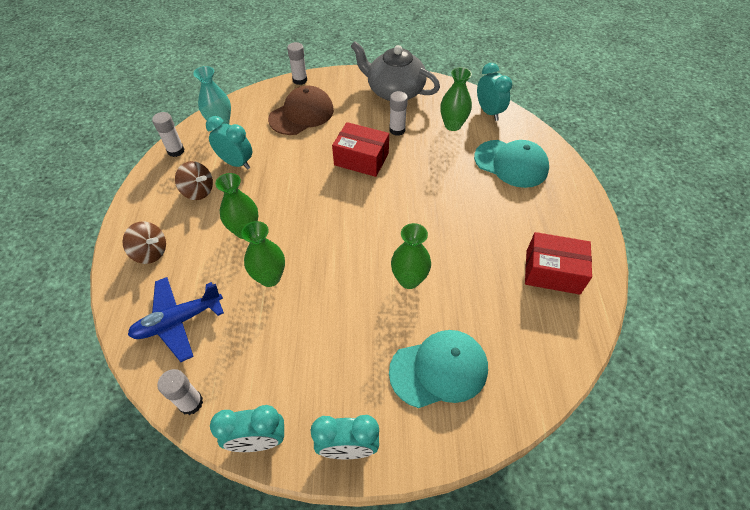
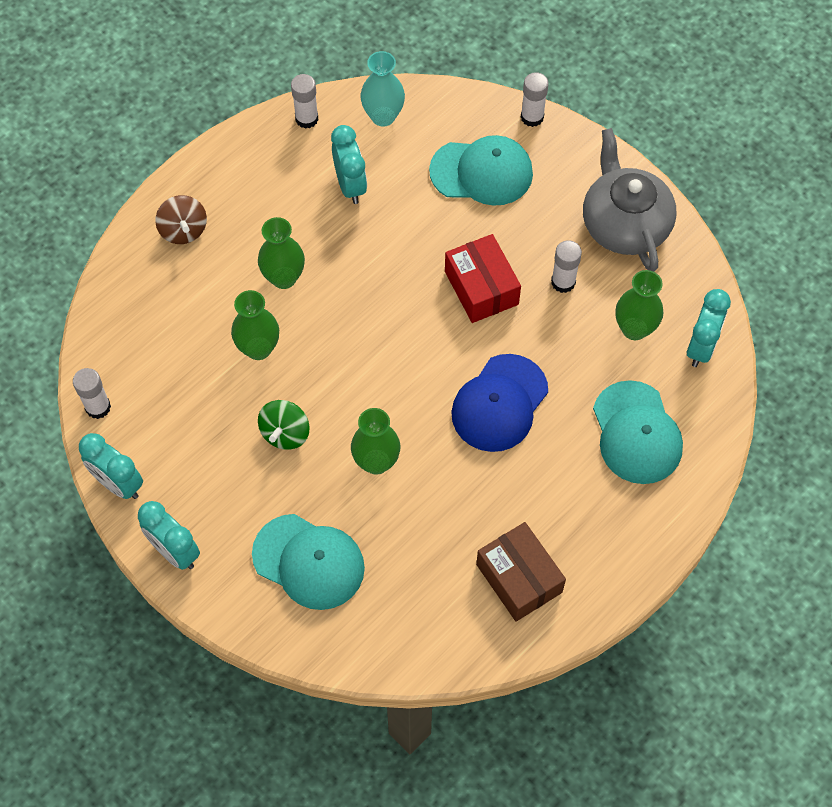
camera: 45 degrees right, 10 degrees up
blue plane [128,277,224,362] -> none
brown spinning top [175,161,213,200] -> none
brown cap [268,86,334,135] -> turquoise cap [429,135,533,206]
red box [525,232,592,295] -> brown box [476,522,566,621]
none -> green spinning top [258,400,309,450]
none -> blue cap [451,354,548,452]

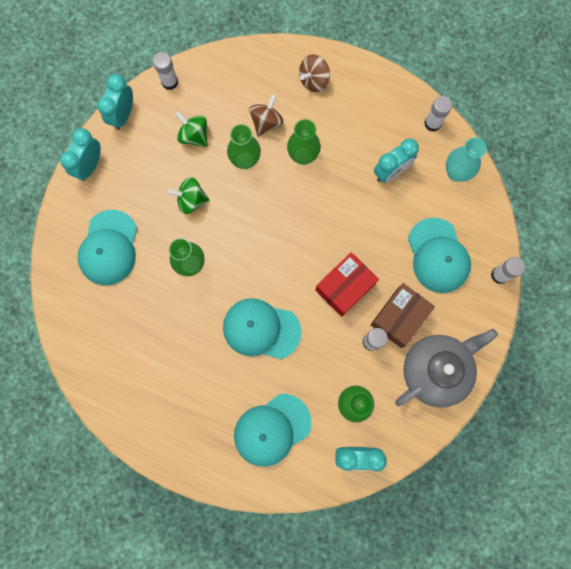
camera: 70 degrees right, 15 degrees up
blue cap [451,354,548,452] -> turquoise cap [223,298,302,359]
brown box [476,522,566,621] -> brown box moved to [371,283,435,348]
none -> green spinning top [175,111,208,147]
none -> brown spinning top [249,94,283,137]

